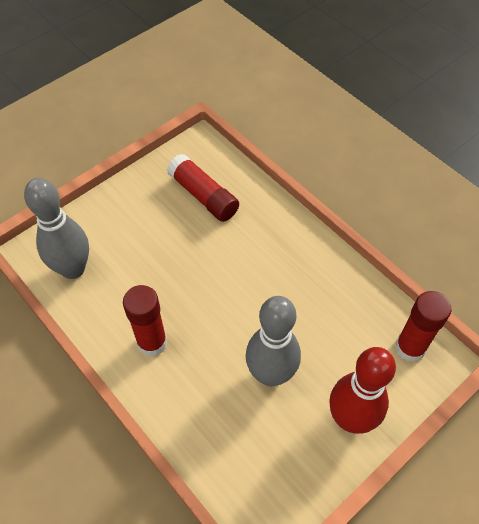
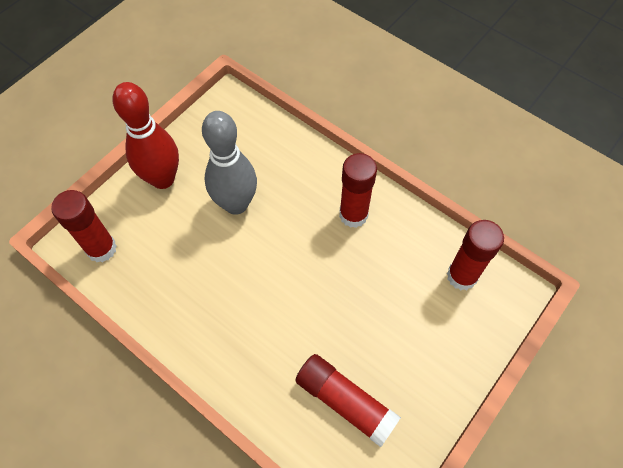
camera: 170 degrees right, 5 degrees up
grey bowling pin [24,178,89,279] -> red glue stick [447,220,504,290]

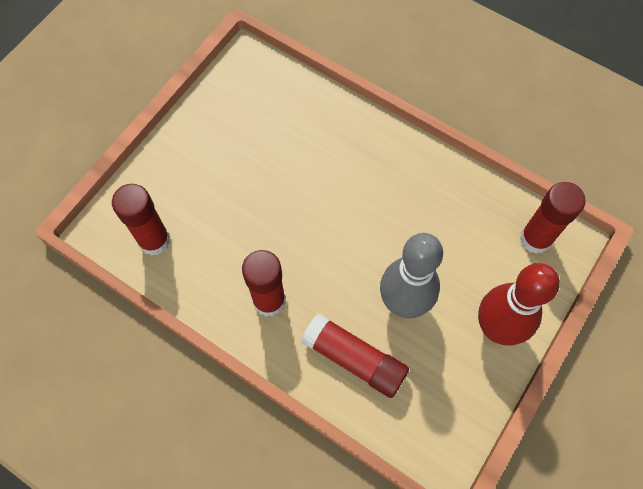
camera: 175 degrees right, 5 degrees up
red glue stick [295,354,401,447] -> red glue stick moved to [301,313,409,398]

